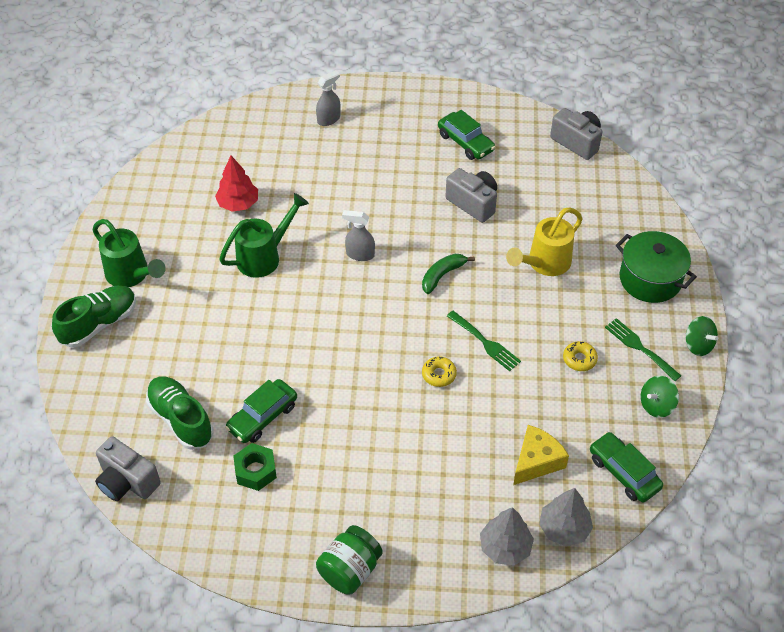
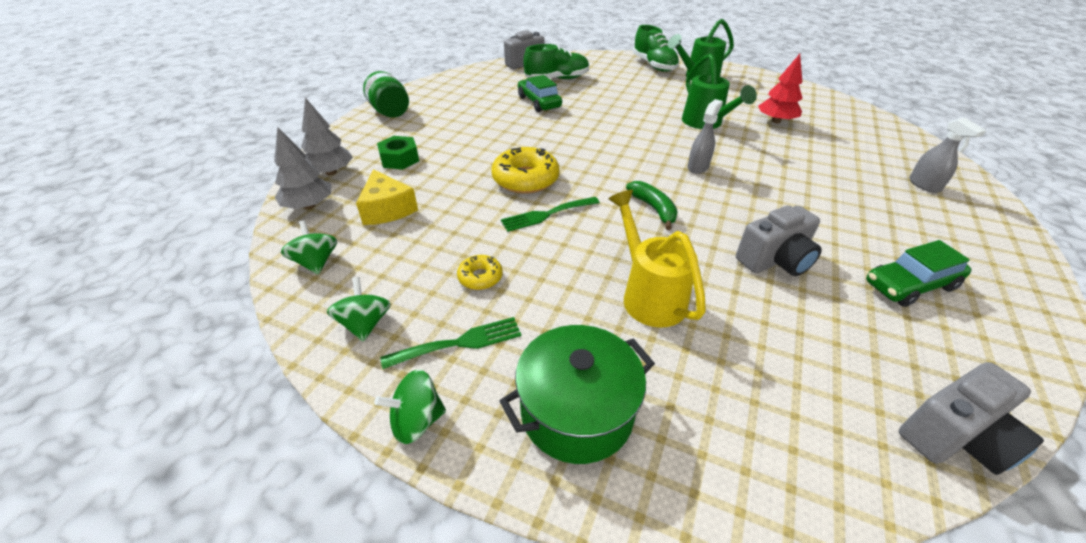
camera: 110 degrees right, 10 degrees down
green nut [233,443,277,491] -> green nut moved to [377,136,419,170]
yellow donut [422,356,457,387] -> yellow donut [491,147,560,194], size x1.91
green car [590,432,663,503] -> green spinning top [281,220,337,275]

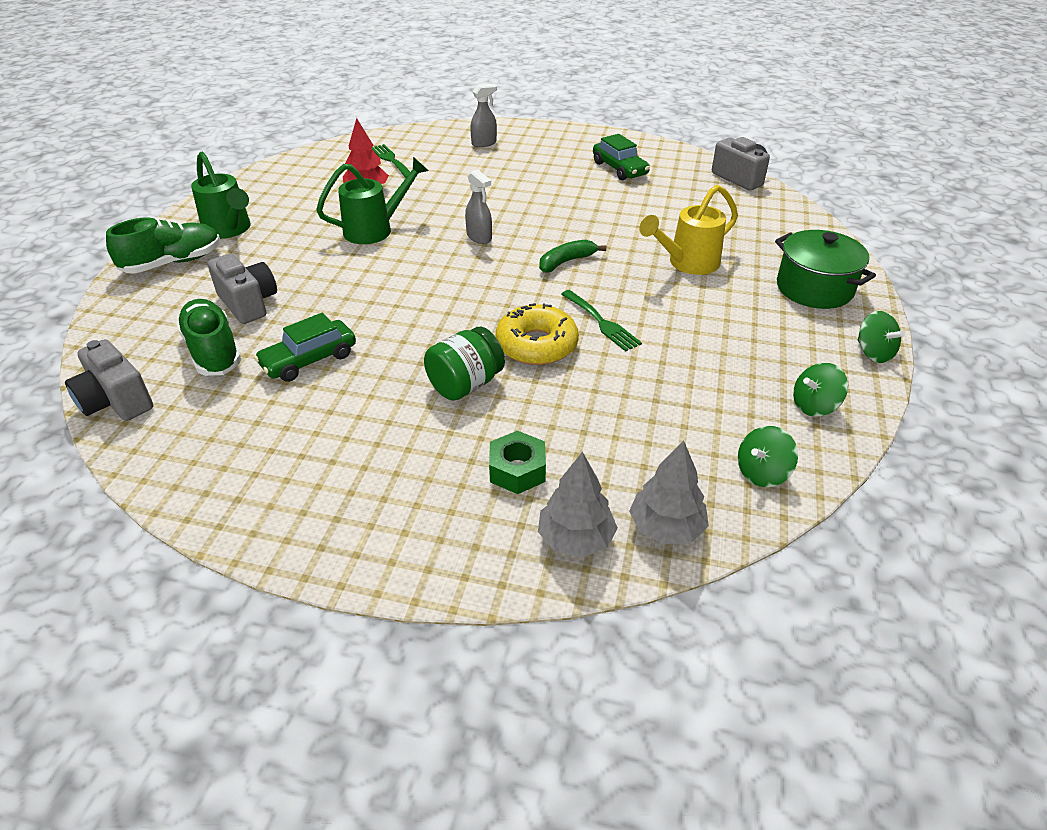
camera: 100 degrees left, 0 degrees up
yellow cheese [356,169,418,225] -> none
green jar [363,71,409,118] -> green jar moved to [424,327,505,401]
green fork [381,317,521,369] -> green fork moved to [371,144,410,178]
yellow donut [457,255,503,290] -> none
grey spray bottle [688,99,723,174] -> grey spray bottle turned 150 degrees counterclockwise [465,169,492,244]
grey camera [736,206,822,276] -> grey camera moved to [208,254,277,324]

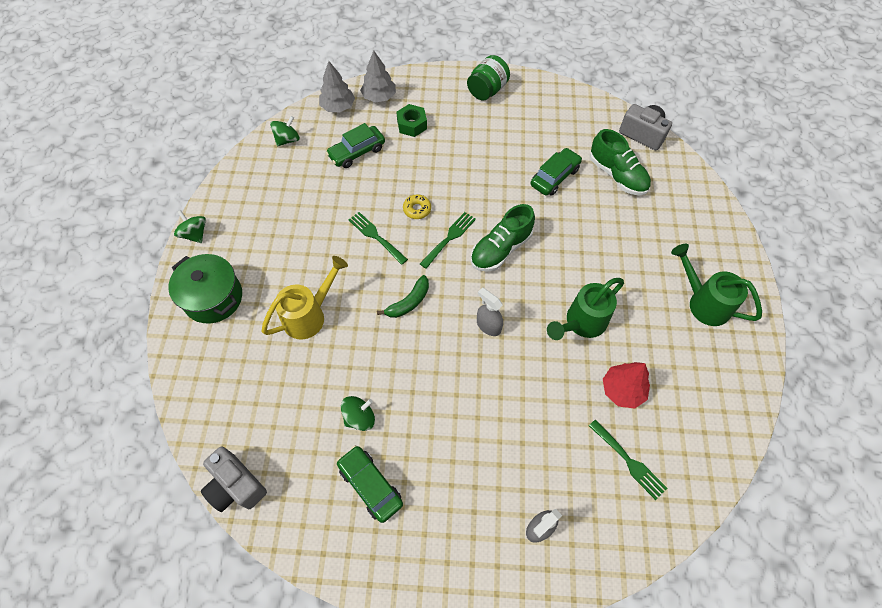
camera: 170 degrees right, 20 degrees up
green shoe [106,217,220,273] -> green shoe moved to [471,204,535,272]
grey camera [208,254,277,324] -> none
green jar [424,327,505,401] -> green jar moved to [467,55,510,100]
yellow donut [496,303,579,365] -> yellow donut [403,194,431,219], size x0.52
green spinning top [793,363,848,417] -> green spinning top moved to [341,396,375,431]
none -> green car [326,123,385,168]
none -> green fork [420,212,476,269]

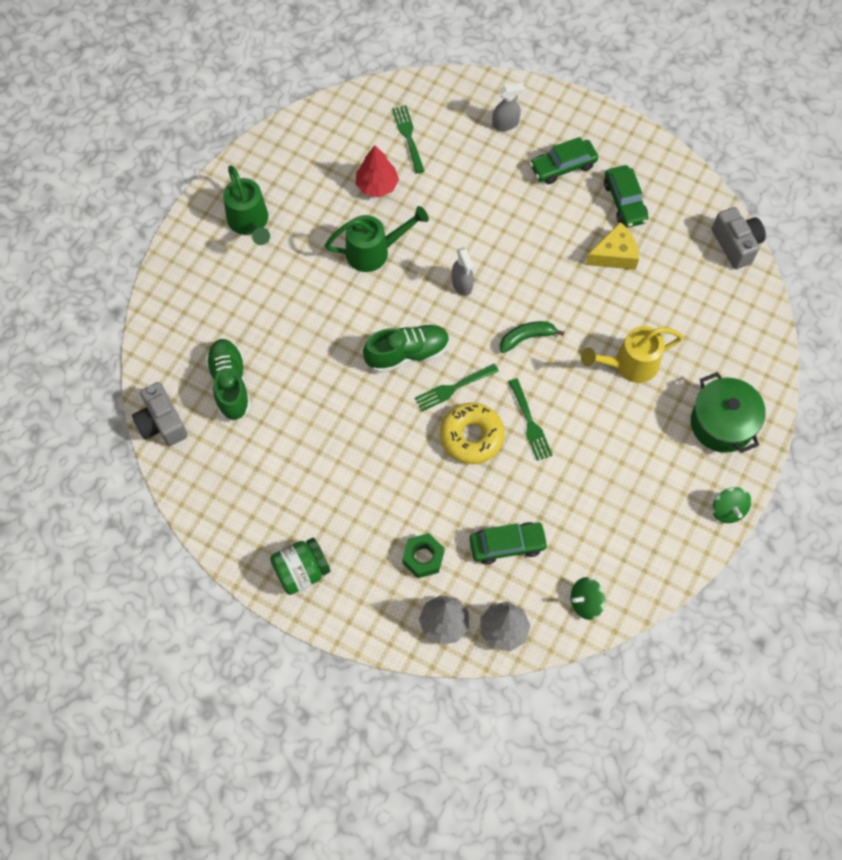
camera: 155 degrees left, 5 degrees up
green spinning top [341,396,375,431] -> yellow cheese [586,222,639,270]
yellow donut [403,194,431,219] -> yellow donut [440,403,505,464], size x1.91
green car [531,148,582,196] -> green car moved to [530,137,598,184]

